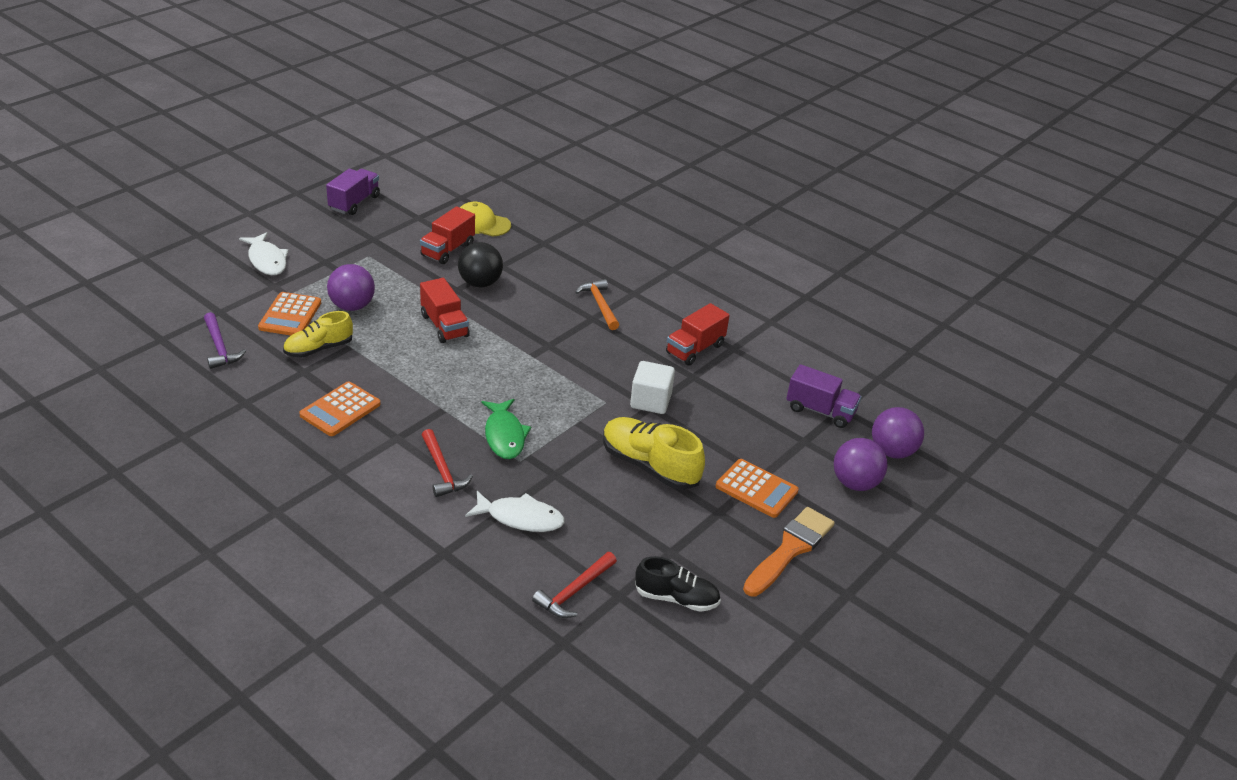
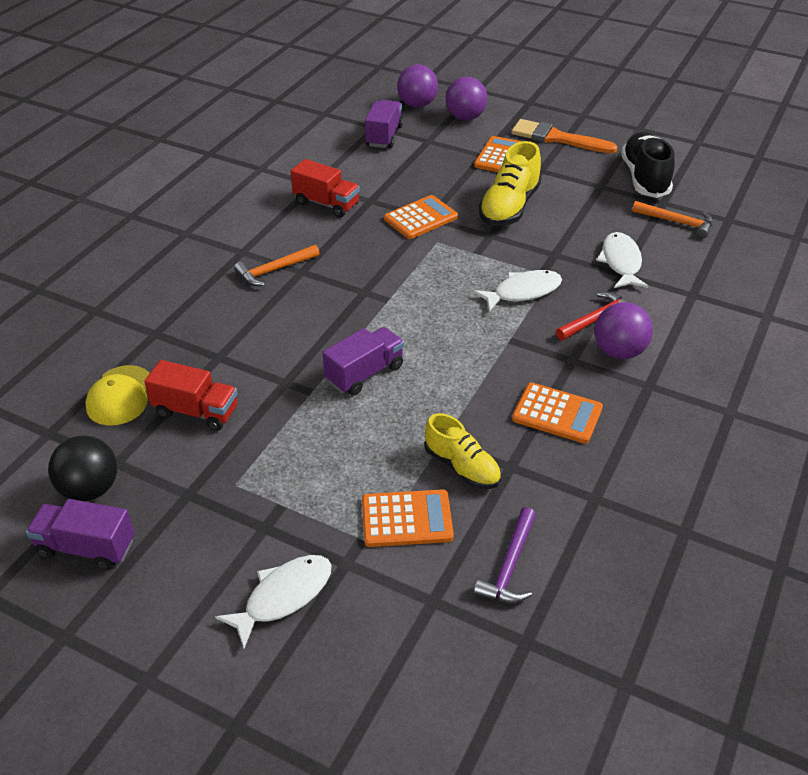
camera: 100 degrees left, 5 degrees up
purple hammer [204,312,246,369] -> purple hammer turned 150 degrees clockwise [473,507,536,603]
purple ball [327,264,375,311] -> purple ball moved to [595,302,653,359]
red truck [420,278,470,343] -> purple truck [323,327,404,396]
black ball [458,242,503,287] -> black ball moved to [48,436,117,501]
green fish [481,399,531,459] -> white fish [473,270,562,312]
red hammer [532,552,617,618] -> orange hammer [632,201,713,238]
white cube [630,361,675,414] -> orange calculator [384,195,458,239]
black shoe [635,556,721,612] -> black shoe [621,132,675,198], size x1.51

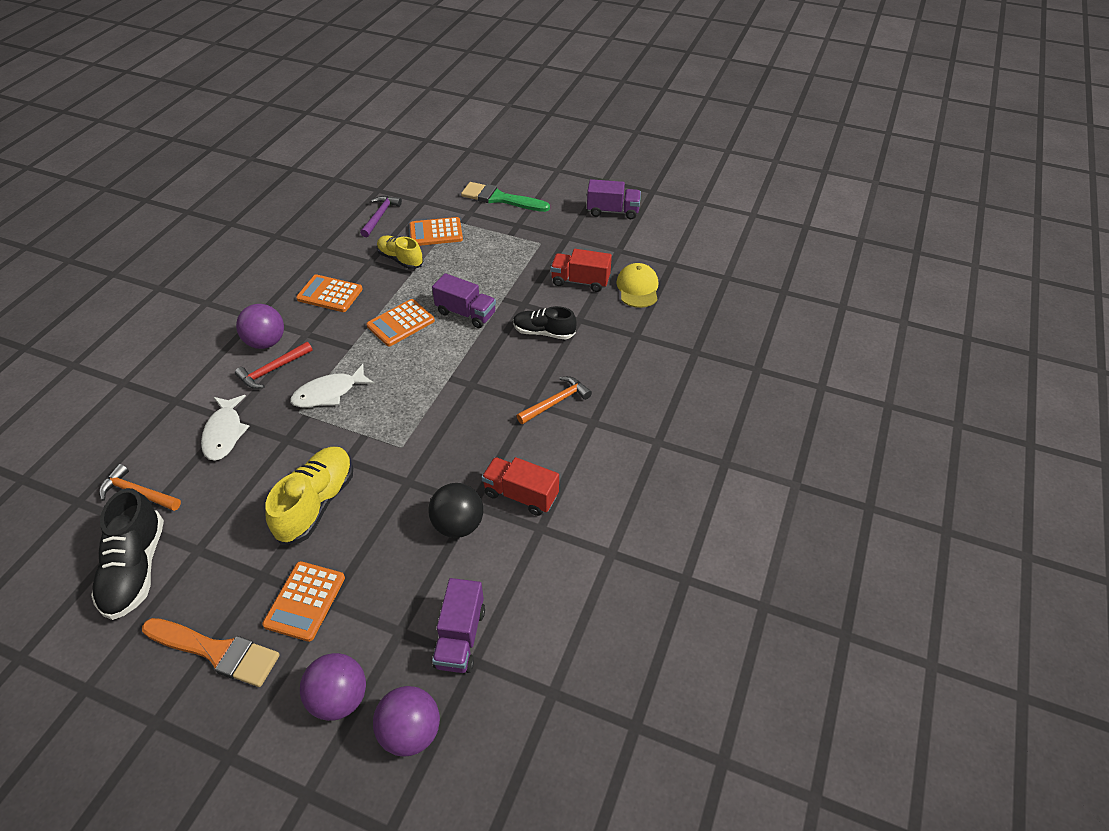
camera: 175 degrees right, 5 degrees up
black ball [48,436,117,501] -> black ball moved to [428,483,483,538]
white fish [215,555,332,648] -> green brush [461,182,550,212]
purple truck [323,327,404,396] -> purple truck turned 105 degrees counterclockwise [432,273,496,328]
orange calculator [384,195,458,239] -> orange calculator moved to [366,299,435,346]
none -> black shoe [513,306,576,340]

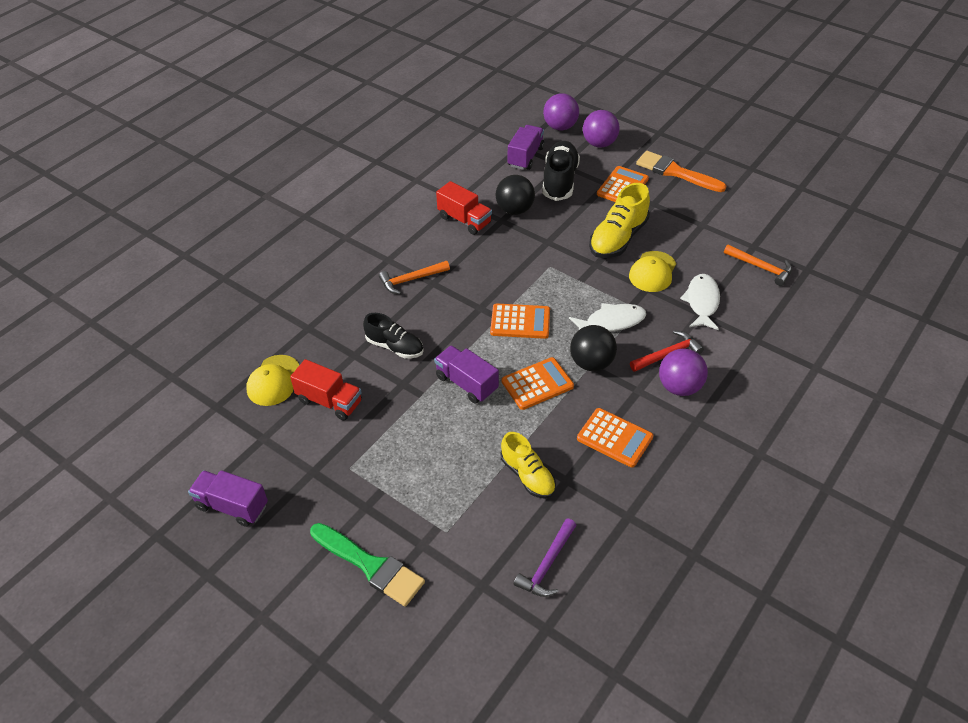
camera: 165 degrees left, 0 degrees up
black shoe [91,488,164,620] -> black shoe moved to [542,141,580,201]
orange calculator [410,217,463,246] -> orange calculator moved to [490,304,550,339]
none -> black ball [570,325,617,371]
none -> yellow cap [629,251,676,292]

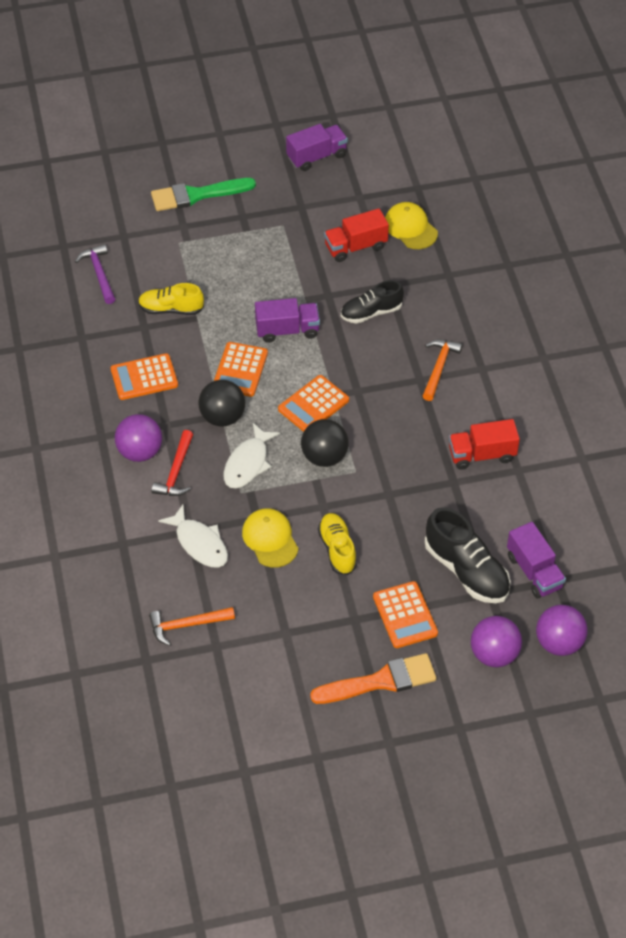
camera: 130 degrees right, 5 degrees up
black ball [495,175,535,215] -> black ball moved to [301,419,349,467]
yellow shoe [589,183,650,258] -> yellow shoe [318,513,357,575], size x0.66

